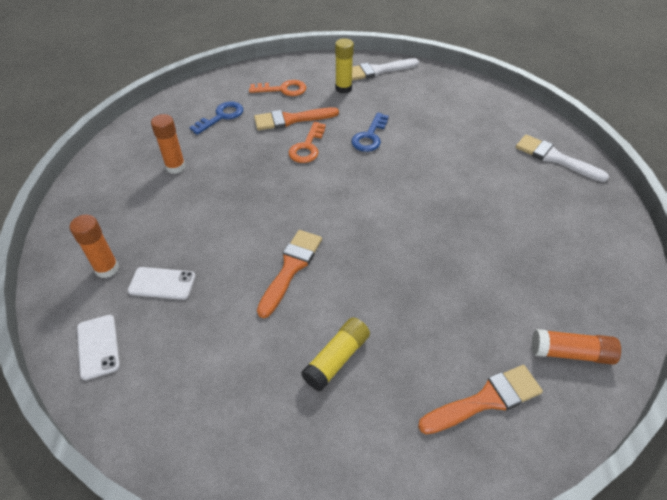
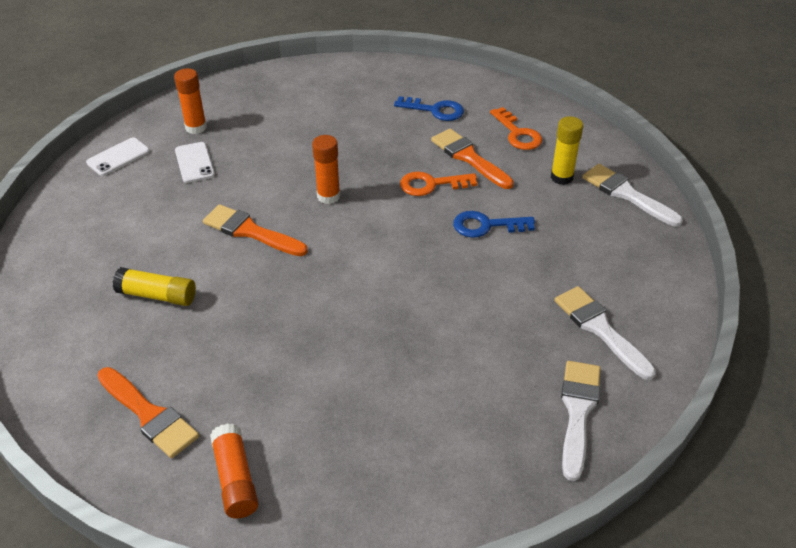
camera: 65 degrees right, 5 degrees down
orange glue stick [151,114,186,174] -> orange glue stick moved to [312,135,340,204]
orange brush [257,230,322,318] -> orange brush turned 150 degrees counterclockwise [203,204,308,256]
none -> white brush [555,286,656,380]

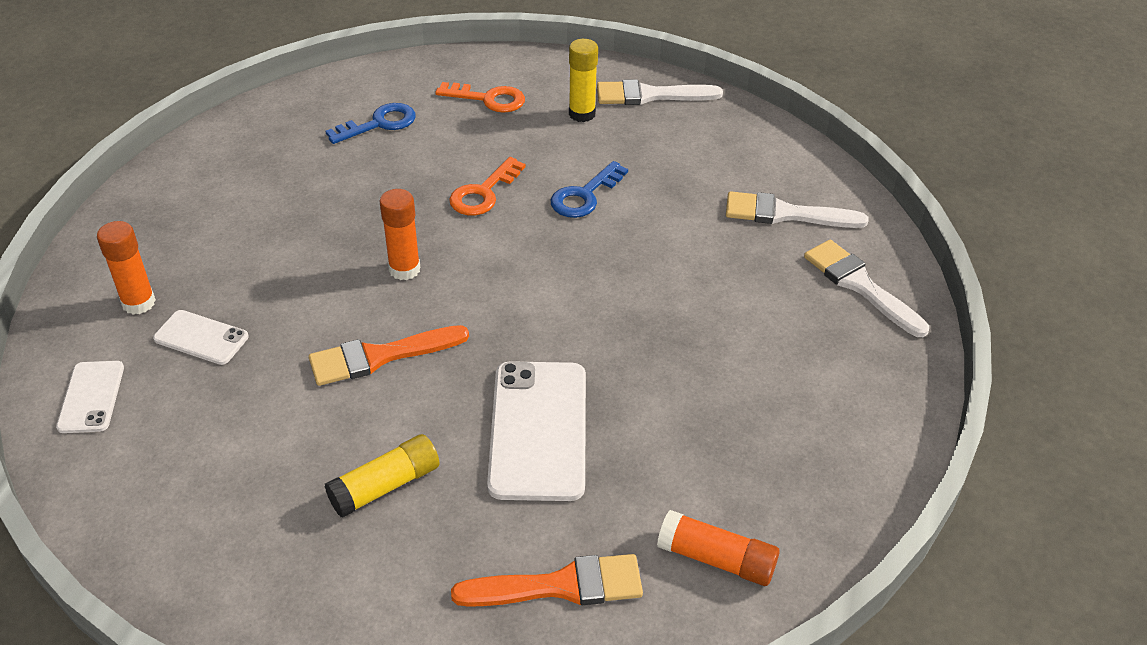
camera: 50 degrees left, 0 degrees up
orange brush [431,129,514,189] -> none
none -> white phone [487,361,586,501]

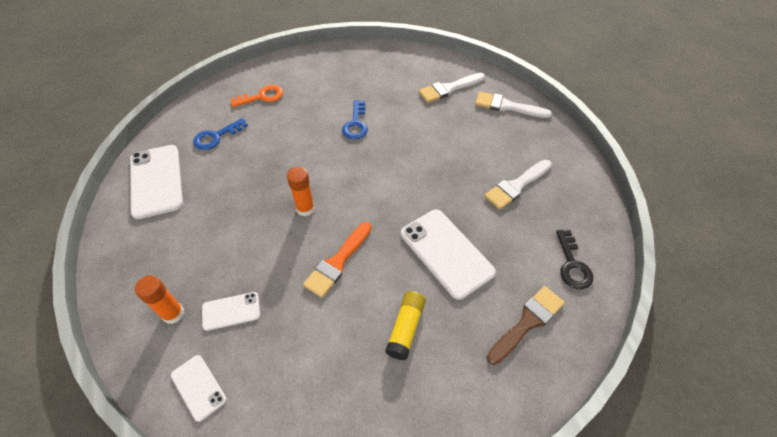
camera: 35 degrees left, 10 degrees up
blue key [326,103,416,144] -> blue key turned 150 degrees counterclockwise [193,118,248,150]
orange key [449,157,525,216] -> none
orange brush [451,554,643,607] -> brown brush [487,286,565,365]
yellow glue stick [569,39,598,122] -> none
white brush [597,79,723,105] -> white brush moved to [484,160,552,210]
orange glue stick [657,510,780,586] -> black key [556,230,593,289]
none -> white phone [130,145,183,219]

